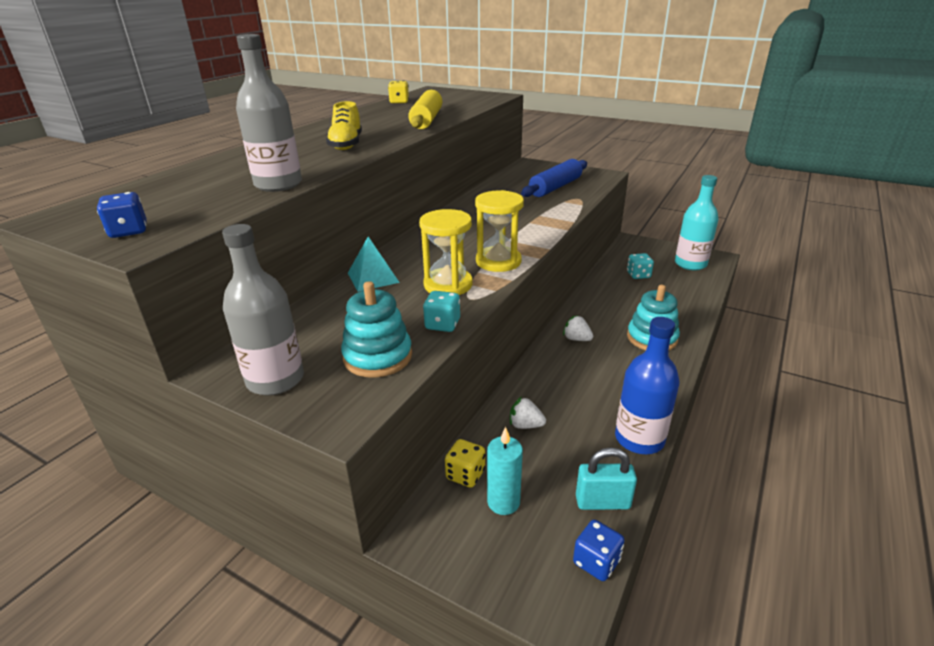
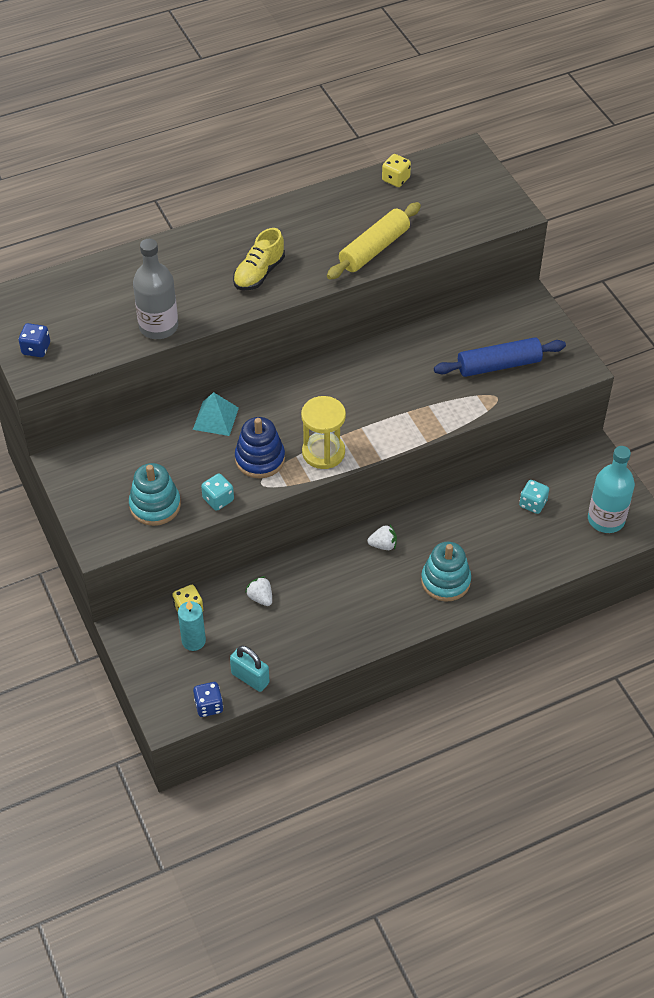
camera: 35 degrees right, 20 degrees up
grey bottle [222,224,304,395] -> none
yellow hourglass [419,209,473,295] -> blue stacking toy [235,417,285,478]
white strawberry [563,315,593,341] -> white strawberry turned 105 degrees clockwise [367,525,397,550]
blue bottle [615,317,680,454] -> none

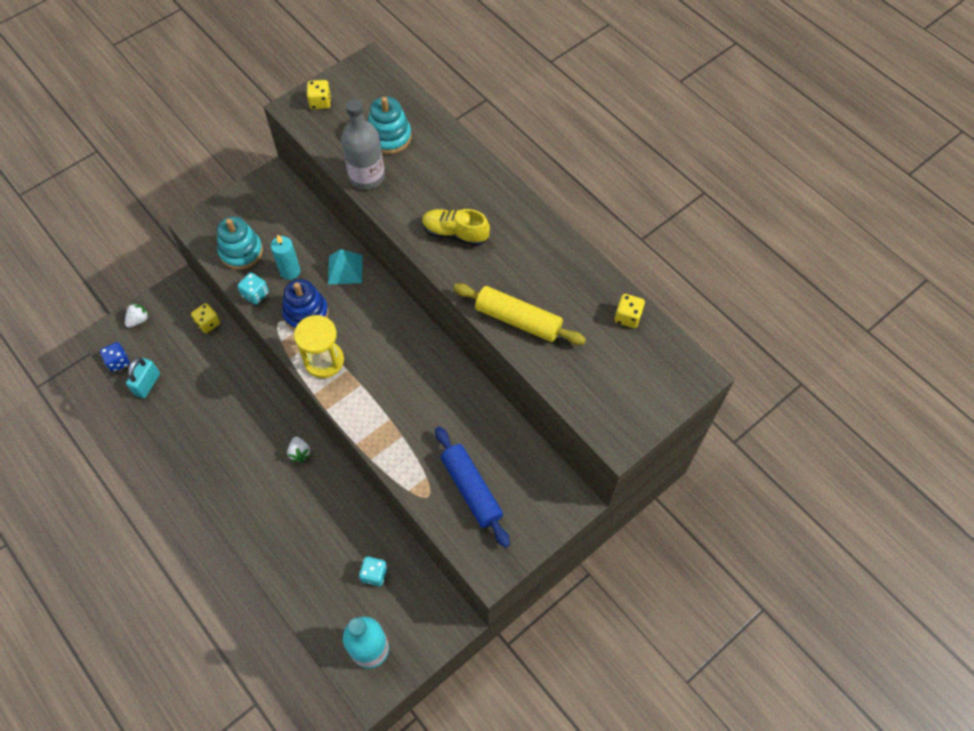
camera: 75 degrees right, 10 degrees up
blue dice [19,323,50,357] -> yellow dice [307,80,331,109]
turquoise candle [178,600,206,651] -> turquoise candle moved to [271,235,301,280]
white strawberry [245,576,272,606] -> white strawberry moved to [125,303,150,328]
turquoise stacking toy [421,542,471,602] -> turquoise stacking toy moved to [368,97,412,154]

